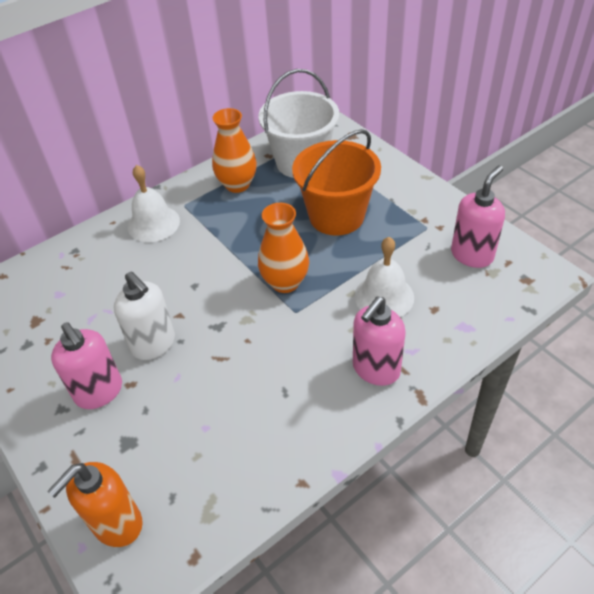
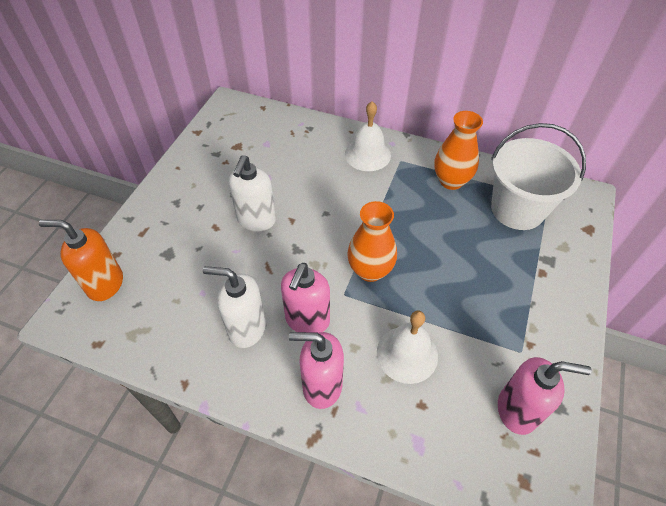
camera: 55 degrees right, 5 degrees up
pink soap dispenser [51,322,122,409] -> pink soap dispenser moved to [281,263,330,333]
orange bucket [292,129,381,236] -> none
none -> white soap dispenser [203,266,266,348]

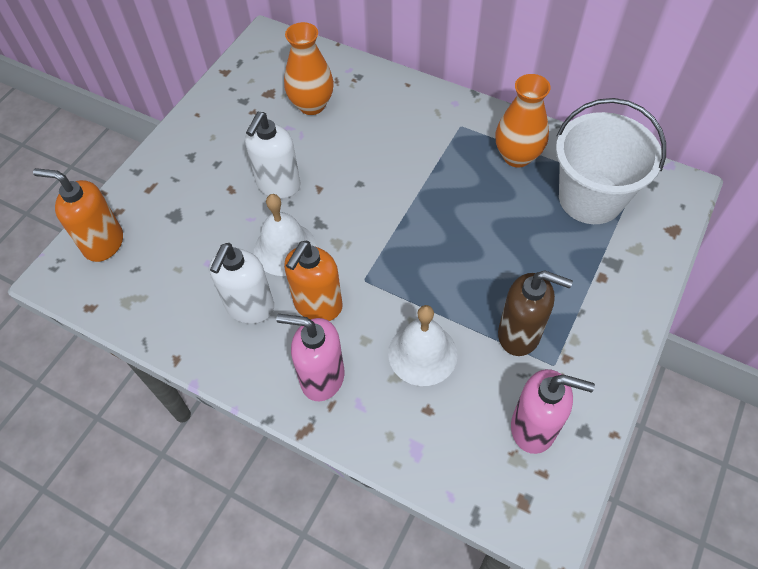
camera: 10 degrees right, 5 degrees up
white soap dispenser [203,266,266,348] -> white soap dispenser turned 90 degrees counterclockwise [209,243,274,324]
pink soap dispenser [281,263,330,333] -> orange soap dispenser [284,241,343,321]
white bell [345,101,391,171] -> white bell moved to [254,194,317,276]
orange vase [347,201,397,282] -> orange vase moved to [284,22,334,115]
none -> brown soap dispenser [498,271,573,356]

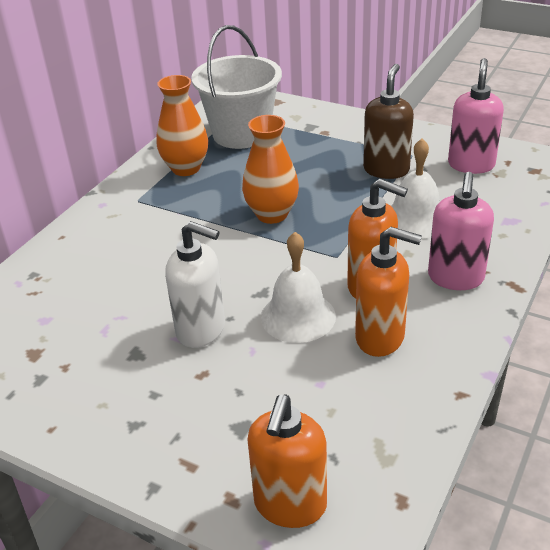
camera: 90 degrees left, 20 degrees down
white soap dispenser [209,243,274,324] -> orange soap dispenser [355,227,422,357]
orange vase [284,22,334,115] -> orange vase moved to [242,115,299,224]

